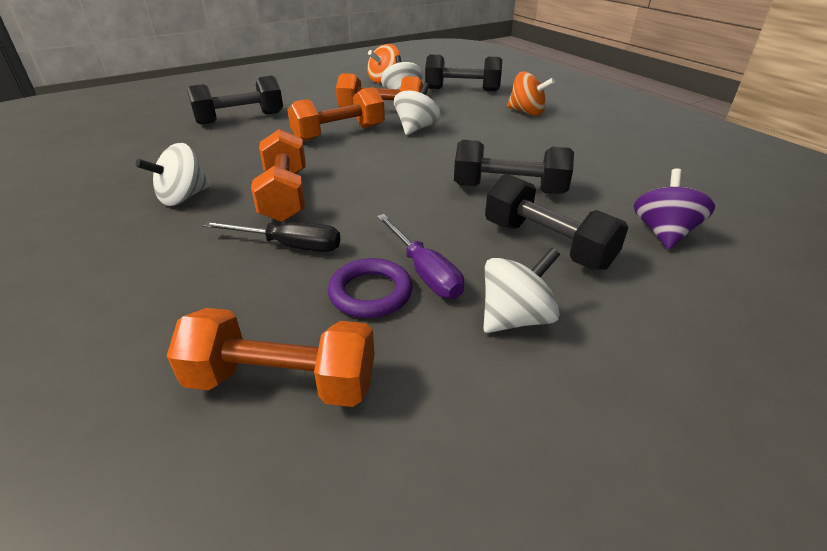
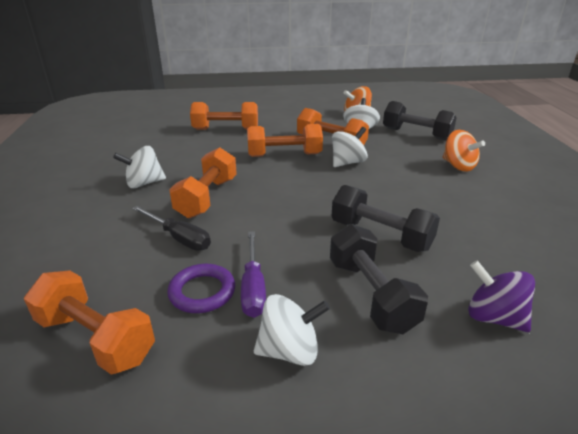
camera: 25 degrees right, 5 degrees down
black dumbbell [187,76,283,125] -> orange dumbbell [190,102,258,130]
purple spinning top [634,168,715,249] -> purple spinning top turned 90 degrees counterclockwise [468,260,535,332]

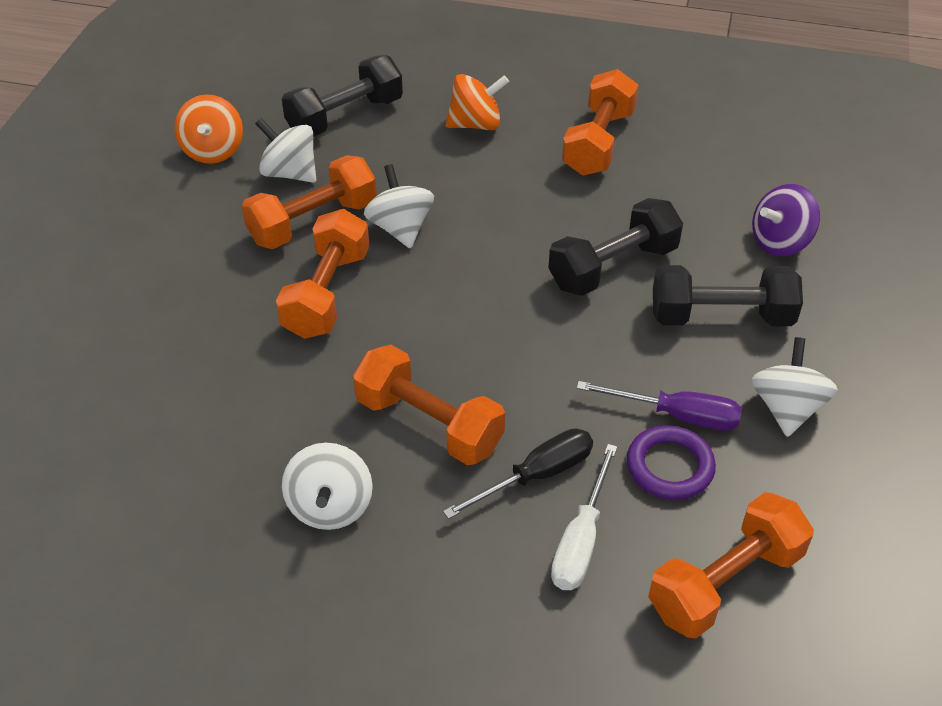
camera: 70 degrees left, 15 degrees up
orange dumbbell [190,102,258,130] -> orange dumbbell moved to [562,69,638,176]
none -> white screwdriver [551,444,617,590]

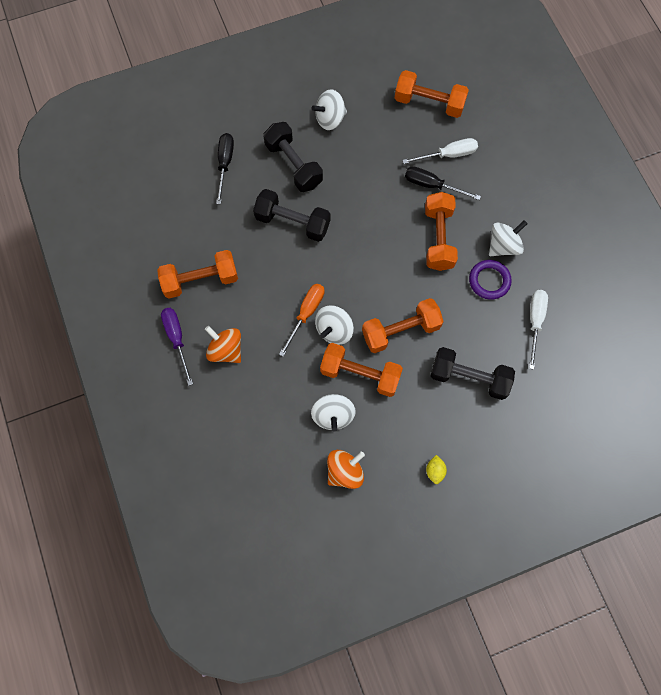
camera: 125 degrees left, 25 degrees up
black dumbbell [282,55,403,137] -> black dumbbell moved to [431,347,515,400]
purple screwdriver [577,381,742,431] -> purple screwdriver moved to [161,308,193,386]
purple ring [627,425,716,500] -> purple ring moved to [469,260,512,300]
purple spinning top [752,184,820,257] -> black screwdriver [216,133,234,204]
none -> orange screwdriver [279,284,324,356]
none -> yellow lemon [426,455,447,484]
none -> white screwdriver [529,290,548,370]

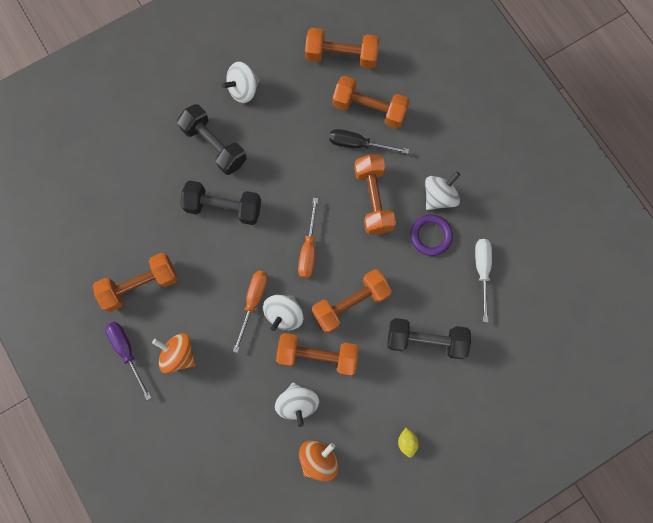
camera: 10 degrees left, 5 degrees up
black screwdriver [216,133,234,204] -> none
white screwdriver [402,138,478,164] -> orange dumbbell [332,76,410,129]
none -> orange screwdriver [298,198,318,278]

